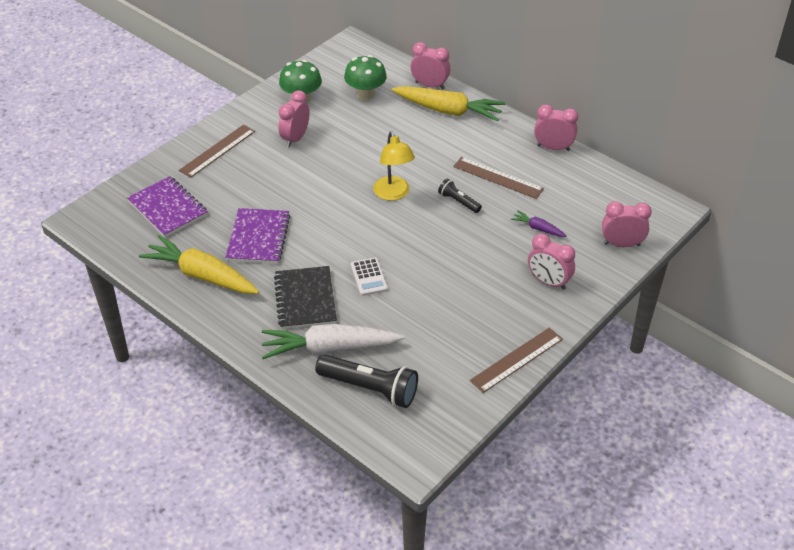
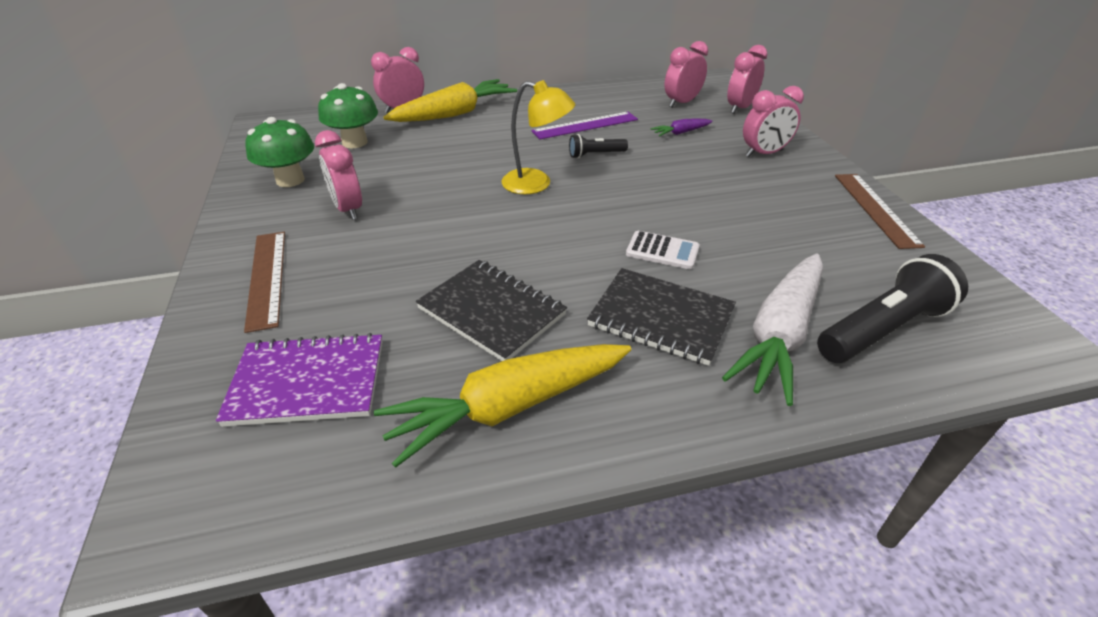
camera: 55 degrees left, 5 degrees down
purple notebook [225,208,290,264] -> black notebook [416,260,567,361]
brown ruler [453,157,544,199] -> purple ruler [531,112,638,140]
pink clock [534,104,578,151] -> pink clock moved to [664,41,708,107]

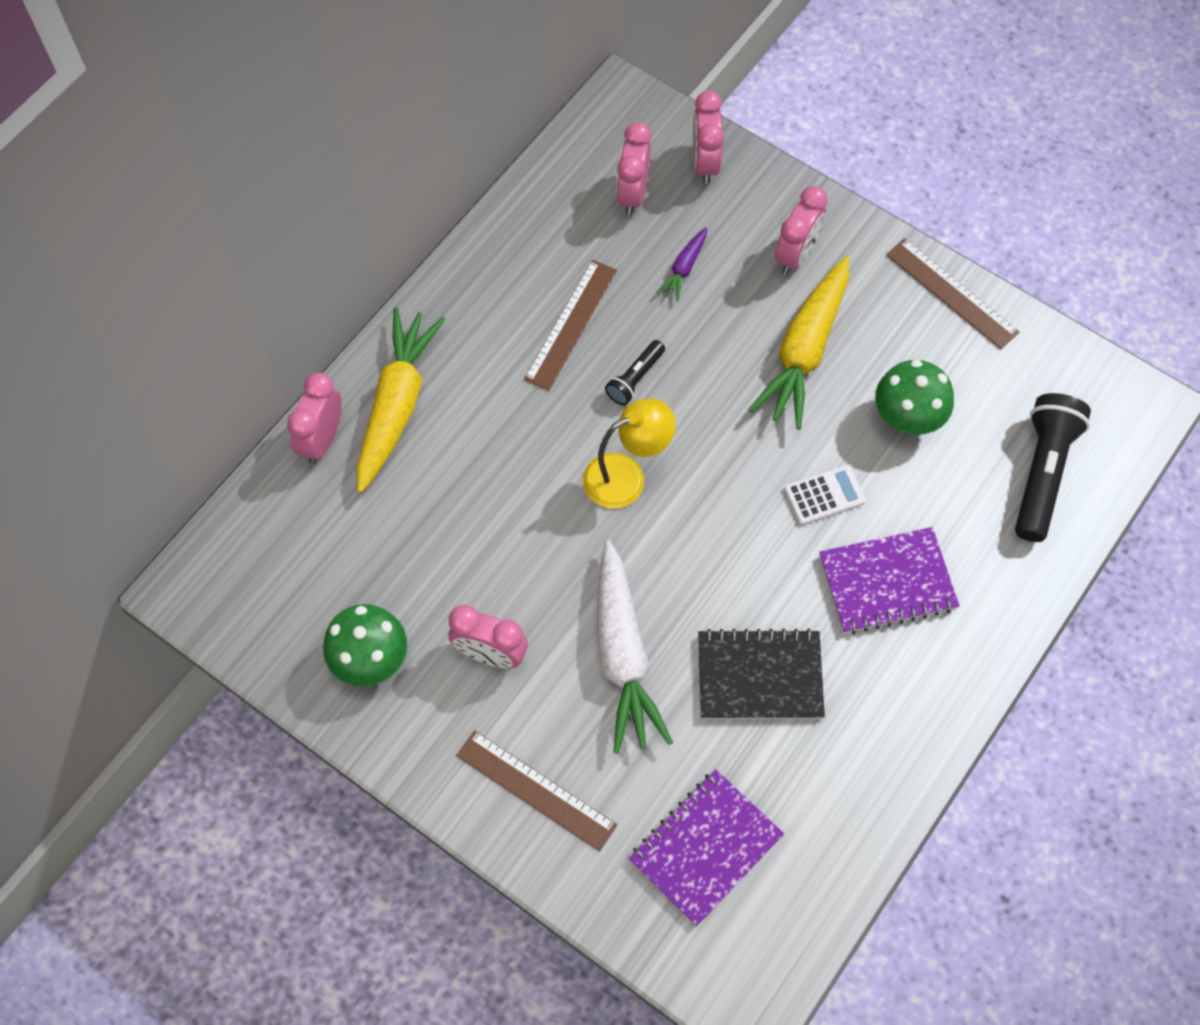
camera: 40 degrees left, 25 degrees up
green mushroom [318,83,378,148] -> green mushroom moved to [875,360,954,435]
yellow carrot [374,344,631,468] -> yellow carrot moved to [749,257,849,430]
purple ruler [531,112,638,140] -> brown ruler [524,260,617,390]
black notebook [587,268,736,366] -> purple notebook [819,527,960,634]
white carrot [722,253,823,406] -> white carrot moved to [597,540,673,754]

